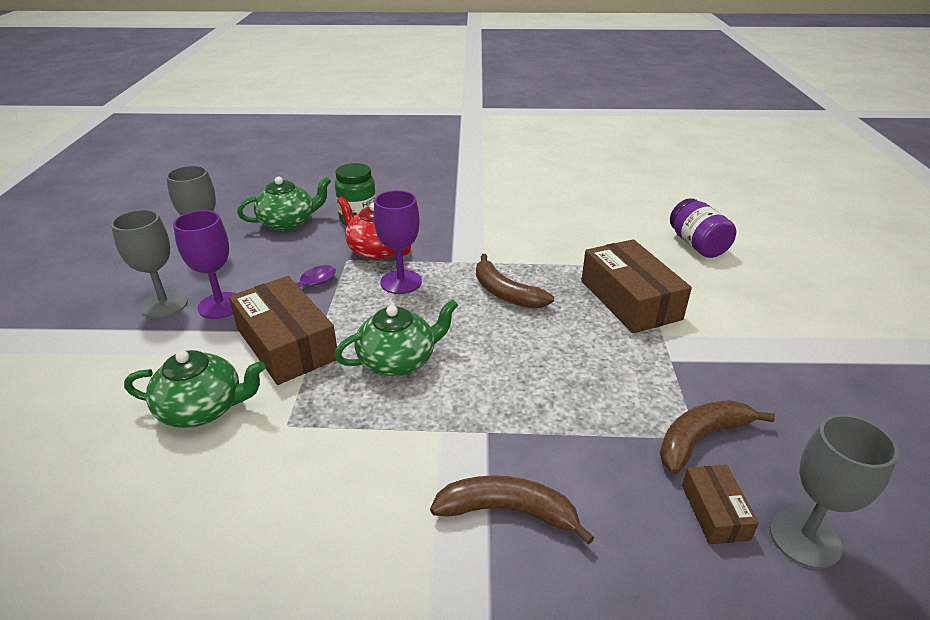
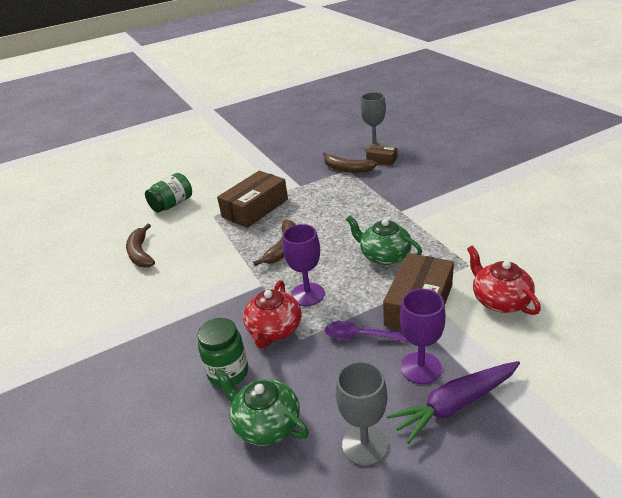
camera: 115 degrees left, 0 degrees up
grey goblet [111,209,188,318] -> purple carrot [386,361,520,444]
green teapot [124,350,265,428] -> red teapot [467,246,541,315]
brown banana [430,475,595,545] -> brown banana moved to [126,224,155,267]
purple jar [670,198,736,258] -> green jar [145,173,192,213]
brown box [682,465,759,544] -> brown box turned 60 degrees clockwise [366,145,397,165]

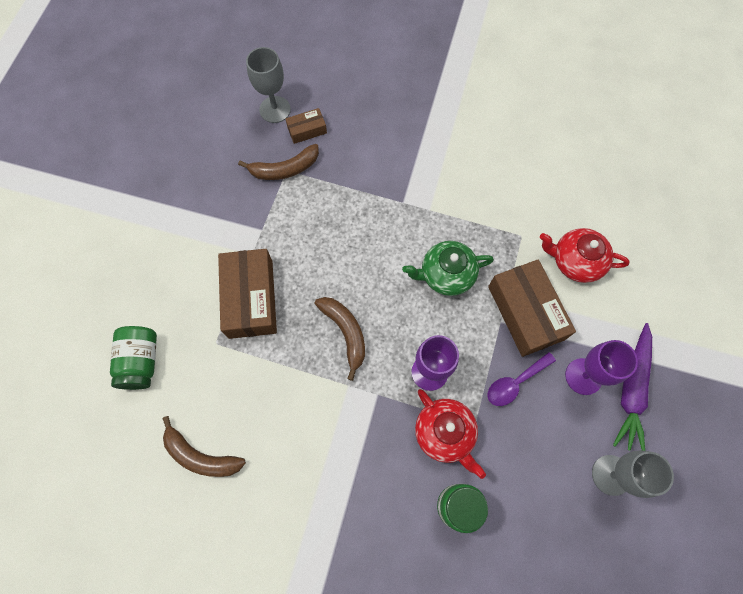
camera: 50 degrees left, 35 degrees up
green teapot [214,368,309,446] -> none

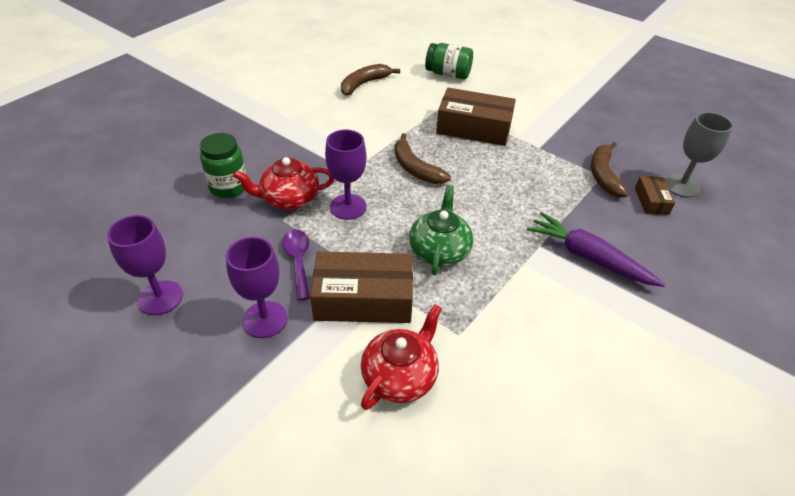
camera: 110 degrees right, 25 degrees down
brown banana [315,297,365,381] -> brown banana turned 60 degrees clockwise [394,133,451,184]
grey goblet [592,450,674,498] -> purple goblet [107,215,183,315]
purple carrot [613,323,652,451] -> purple carrot moved to [527,212,665,287]

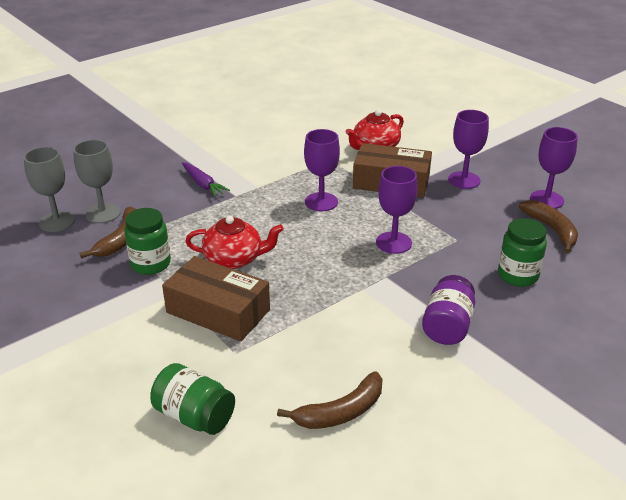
camera: 165 degrees left, 10 degrees down
red teapot [233,157,334,210] -> red teapot moved to [185,216,284,269]
purple spoon [282,230,310,301] -> none
brown banana [394,133,451,184] -> brown banana moved to [519,200,578,253]
green teapot [409,185,473,275] -> purple goblet [304,129,340,211]
purple carrot [527,212,665,287] -> purple carrot [182,162,230,197], size x0.67
brown box [635,176,675,215] -> grey goblet [73,139,121,223]
none -> green jar [125,208,171,275]
none -> purple jar [422,275,475,345]

